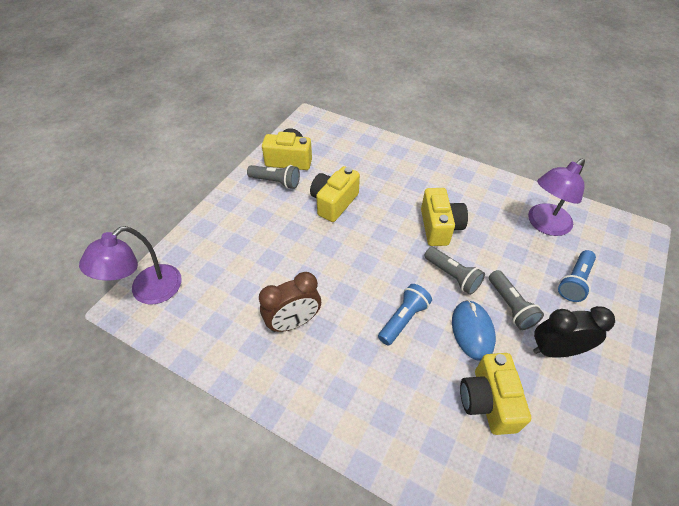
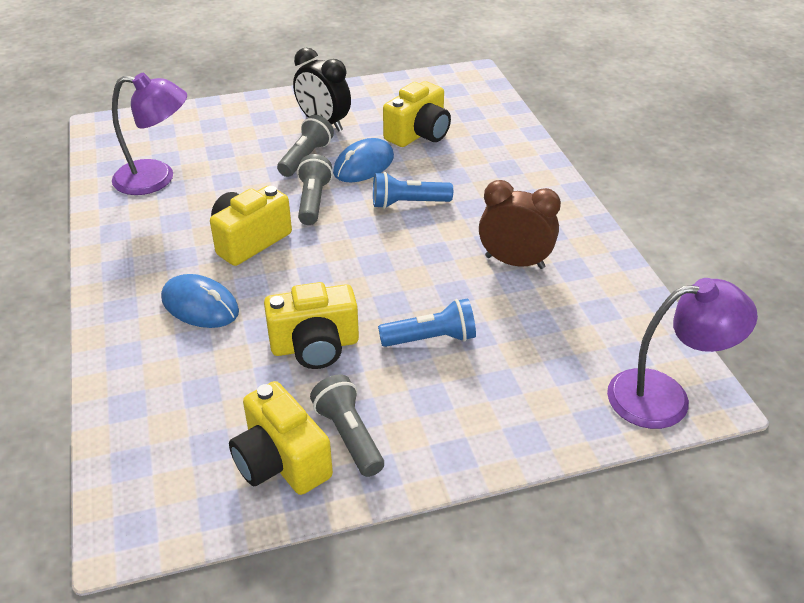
camera: 135 degrees left, 10 degrees down
blue flashlight [558,250,596,302] -> blue flashlight moved to [378,298,476,347]
none -> blue mouse [161,274,239,328]

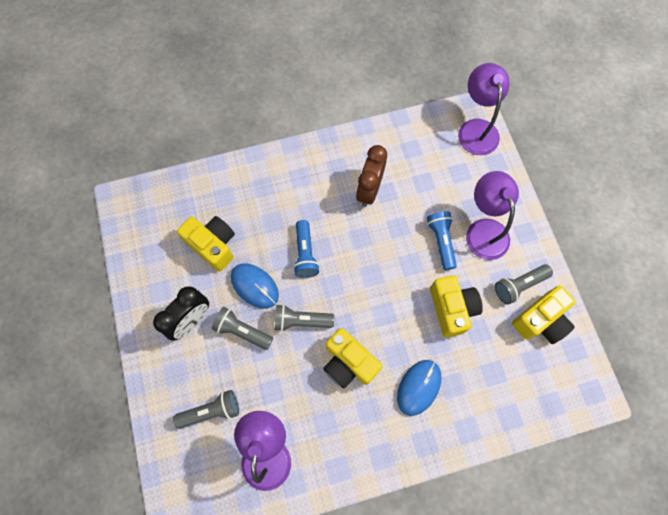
camera: 90 degrees left, 30 degrees up
none -> grey flashlight [173,390,239,429]
none -> purple lamp [466,171,519,260]

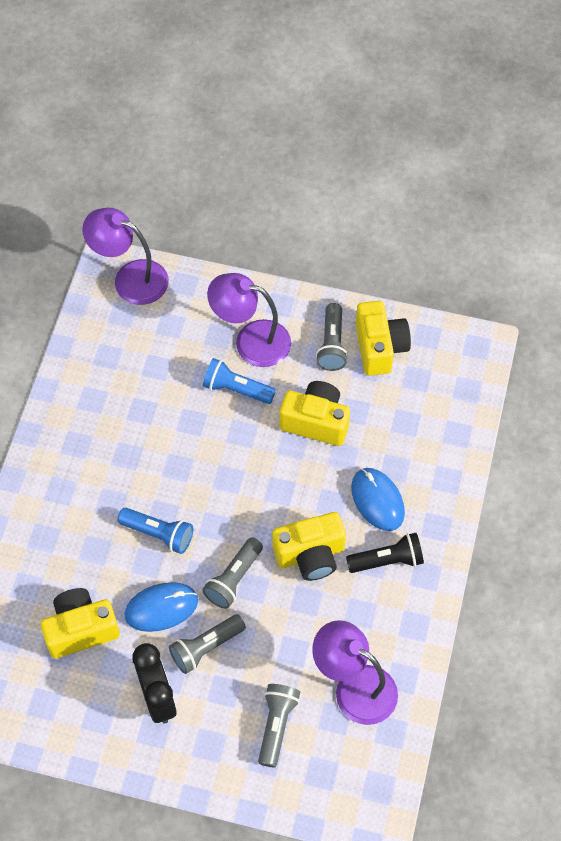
camera: 60 degrees left, 10 degrees down
brown clock [356,145,387,207] -> none
none -> black flashlight [346,533,424,573]

